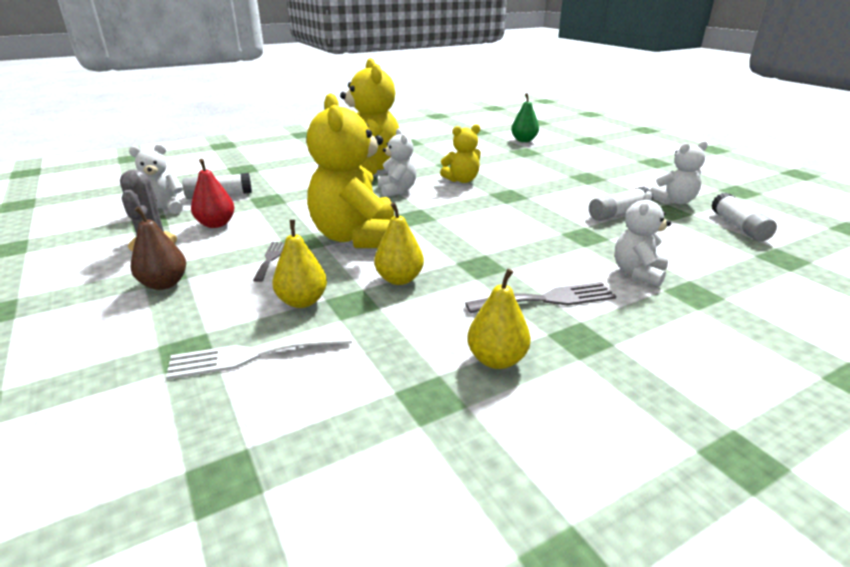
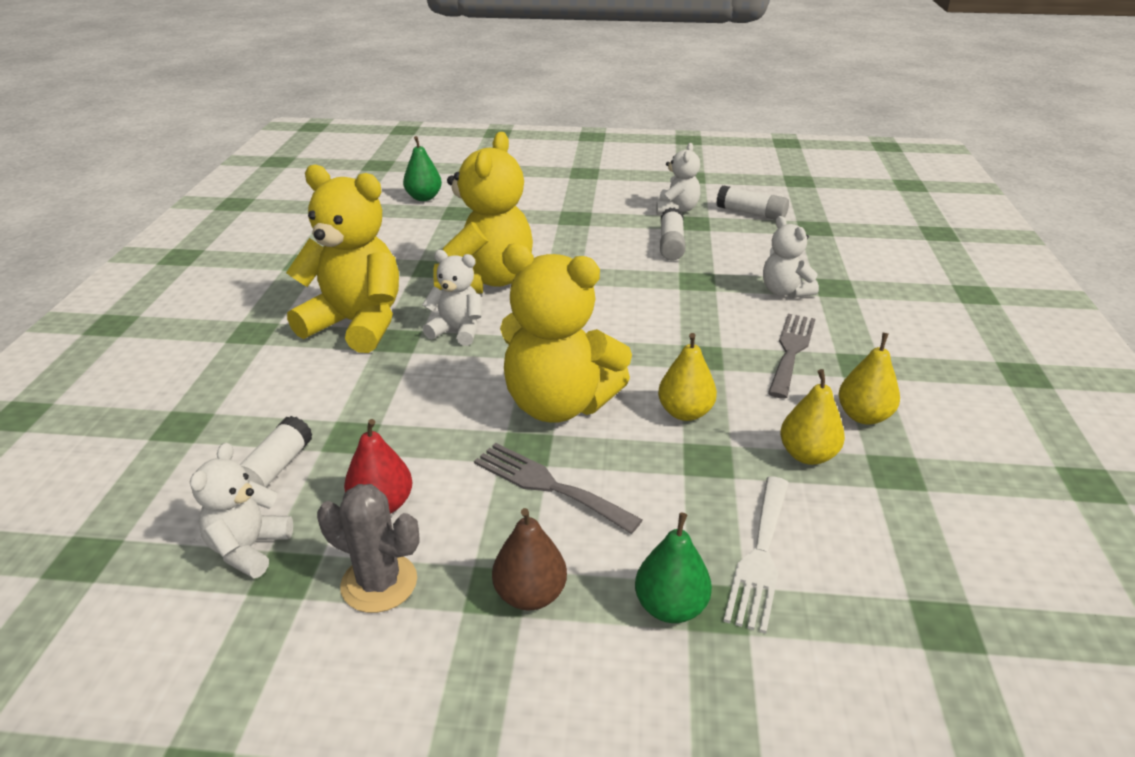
camera: 55 degrees left, 5 degrees up
grey fork [253,242,285,282] -> grey fork [474,443,643,534], size x1.66
yellow pear [272,220,327,308] -> yellow pear moved to [780,369,845,465]
yellow teddy bear [440,124,481,183] -> yellow teddy bear [433,132,533,293], size x1.89
none -> green pear [635,513,712,623]

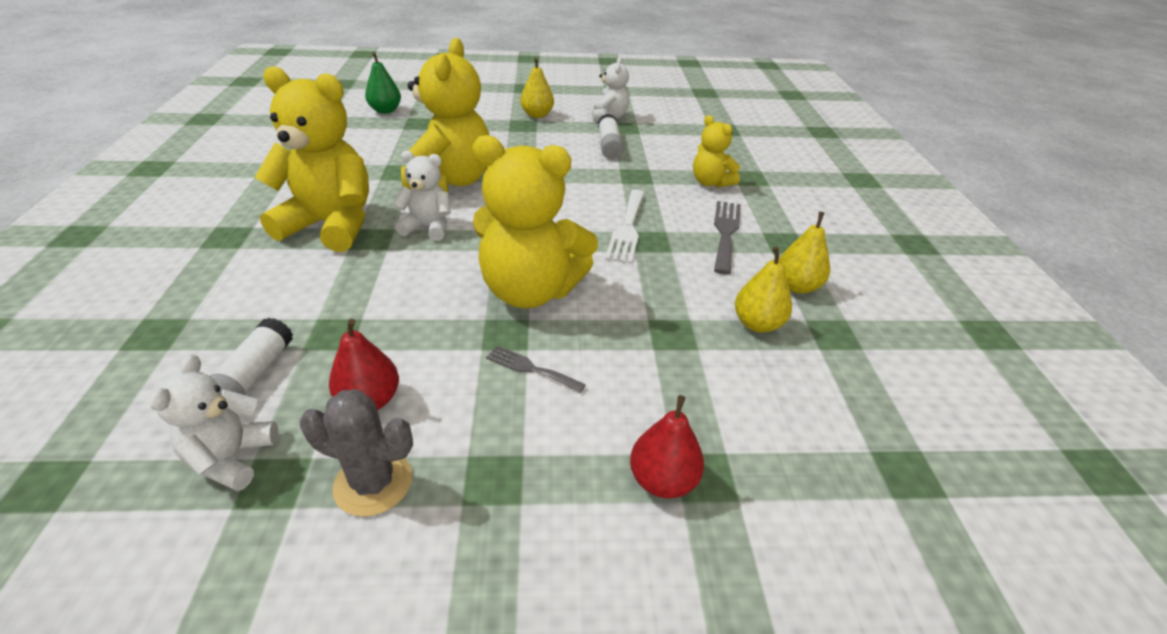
camera: 10 degrees left, 5 degrees up
grey fork [474,443,643,534] -> grey fork [486,345,586,393], size x0.60
brown pear [492,508,567,610] -> none
green pear [635,513,712,623] -> red pear [630,395,704,498]
yellow pear [658,333,717,421] -> yellow pear moved to [520,57,554,118]
white glue stick [716,185,789,220] -> none
white fork [723,476,789,634] -> white fork moved to [605,190,645,264]
white teddy bear [763,216,819,298] -> yellow teddy bear [693,115,740,188]

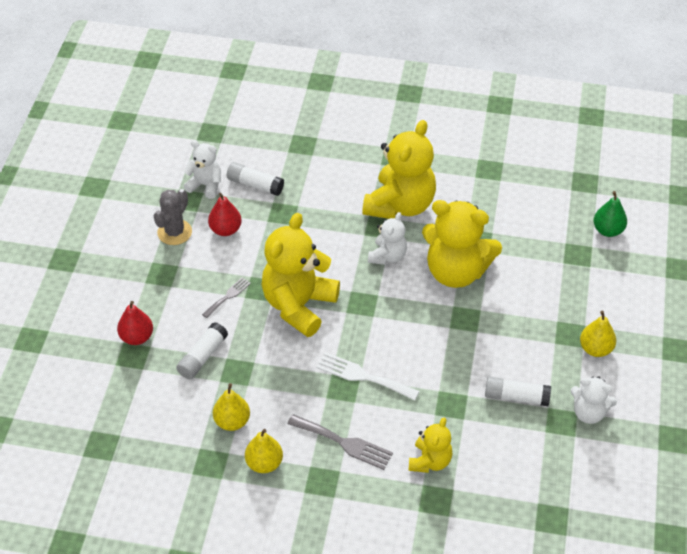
camera: 105 degrees right, 10 degrees up
yellow teddy bear [693,115,740,188] -> yellow teddy bear turned 135 degrees clockwise [408,418,453,473]
none -> white glue stick [176,322,228,379]

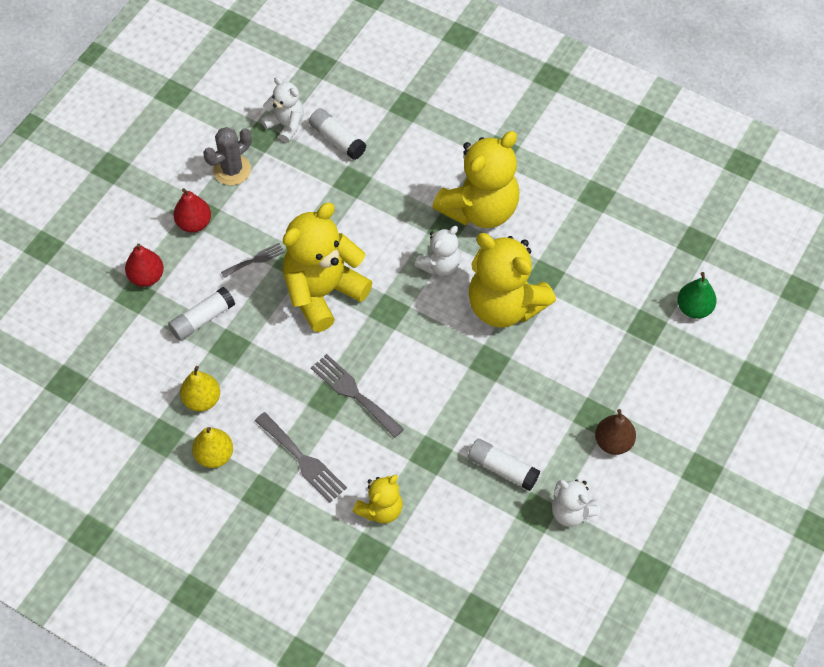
camera: 20 degrees right, 10 degrees up
red pear [208,193,242,236] -> red pear moved to [173,188,211,233]
white fork [316,352,420,401] -> grey fork [311,354,404,438]
yellow pear [580,311,616,357] -> brown pear [595,409,636,455]

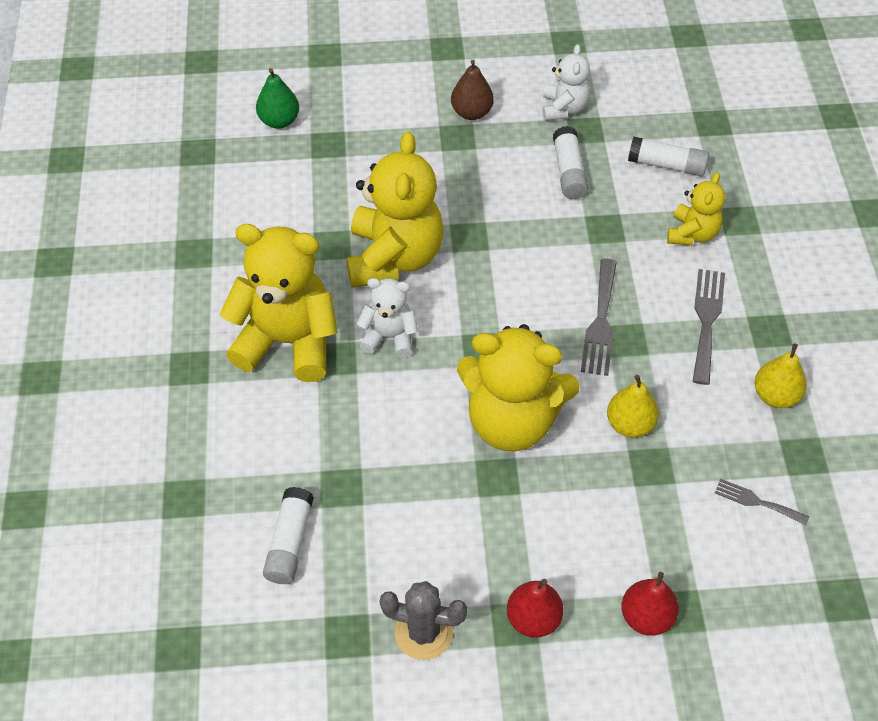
camera: 125 degrees left, 5 degrees down
white glue stick [168,287,235,341] -> white glue stick moved to [628,137,709,176]
yellow pear [180,366,220,412] -> yellow pear moved to [607,375,659,438]
grey fork [221,243,285,278] -> grey fork moved to [715,478,809,525]
white teddy bear [261,77,304,143] -> none
yellow teddy bear [353,475,403,524] -> yellow teddy bear turned 105 degrees clockwise [667,172,725,246]

